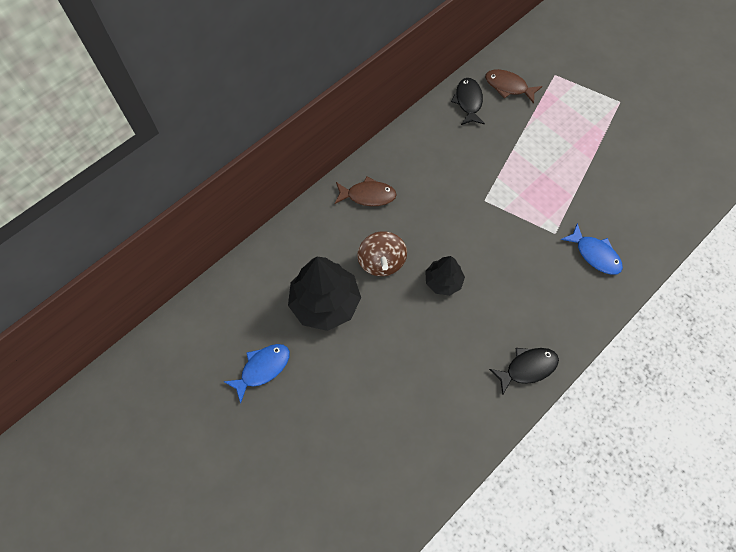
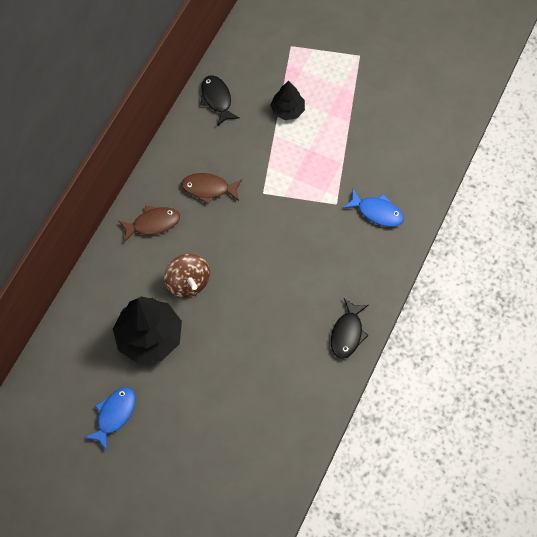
camera: 20 degrees left, 0 degrees up
black tree [425,256,465,296] -> black tree moved to [270,81,305,120]
brown fish [485,69,542,104] -> brown fish moved to [181,173,242,204]
black fish [489,348,559,395] -> black fish turned 150 degrees clockwise [331,298,369,359]

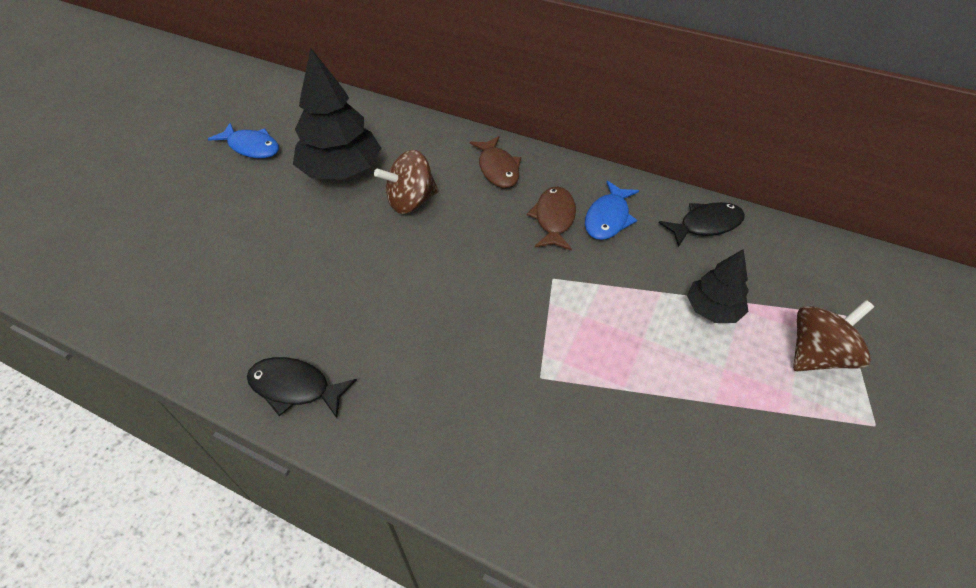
camera: 90 degrees right, 15 degrees down
blue fish [343,189,404,227] -> blue fish moved to [585,181,639,240]
none -> brown spinning top [793,300,874,371]

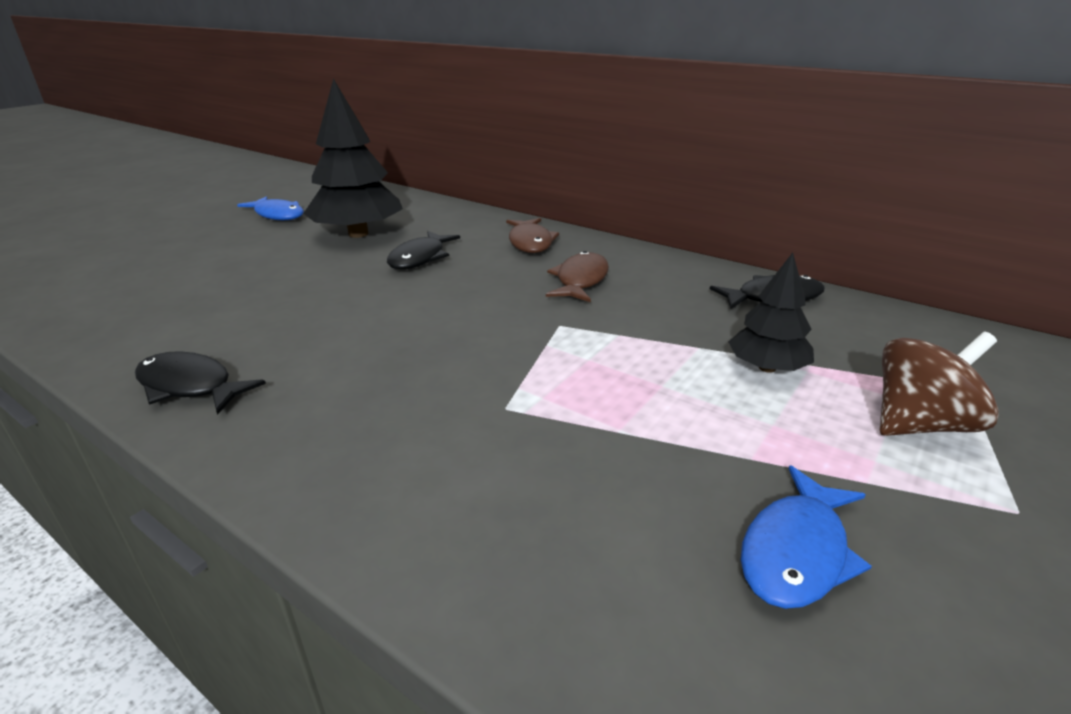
camera: 10 degrees right, 20 degrees down
brown spinning top [374,150,439,214] -> black fish [387,231,460,269]
blue fish [585,181,639,240] -> blue fish moved to [741,465,872,609]

